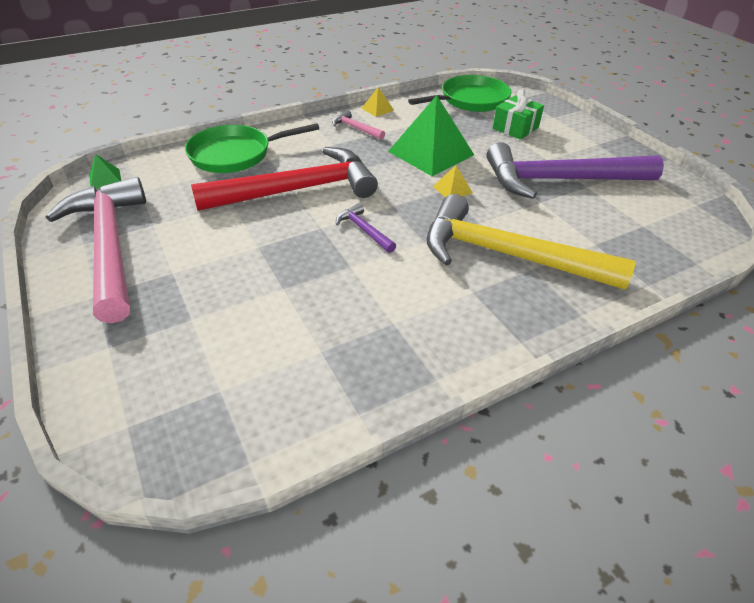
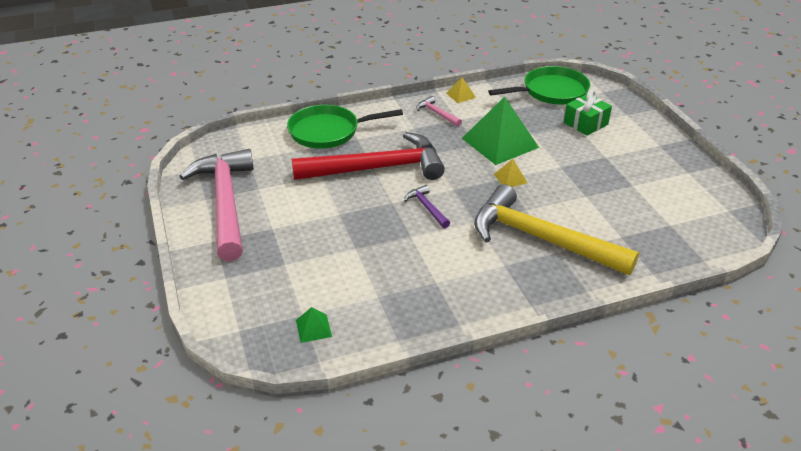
camera: 10 degrees right, 5 degrees down
green pyramid [89,154,121,189] -> green pyramid moved to [296,307,332,343]
purple hammer [486,142,664,199] -> none

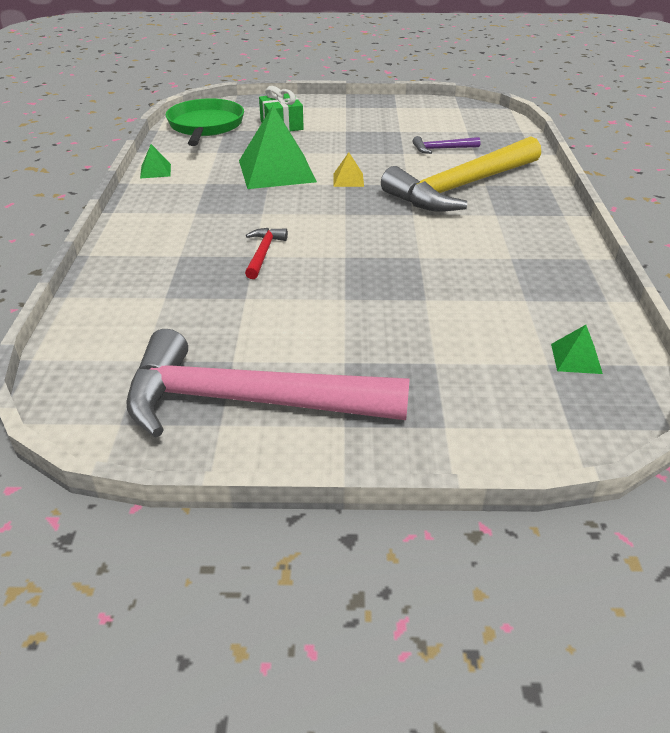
camera: 70 degrees left, 0 degrees up
green pan [287,105,403,149] -> none
red hammer [292,132,445,180] -> red hammer [245,228,288,279], size x0.40
purple hammer [404,185,450,228] -> purple hammer moved to [412,136,480,154]
pink hammer [417,96,462,127] -> none
yellow pyramid [446,77,476,103] -> green pyramid [140,144,171,179]

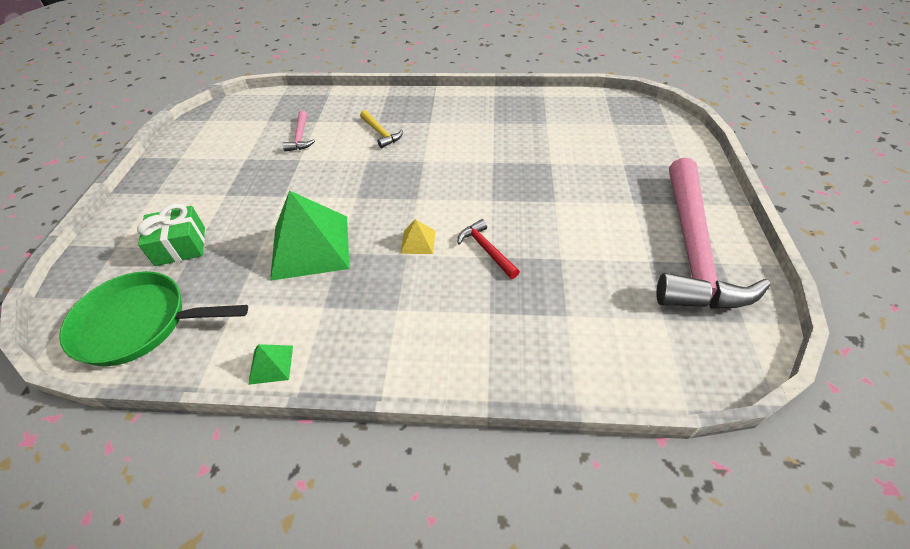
camera: 85 degrees left, 10 degrees up
red hammer [245,228,288,279] -> red hammer turned 45 degrees clockwise [458,219,520,279]
yellow pyramid [333,152,364,187] -> yellow pyramid moved to [400,219,435,254]
yellow hammer [381,136,541,211] -> yellow hammer [360,110,403,148], size x0.40
purple hammer [412,136,480,154] -> pink hammer [283,111,315,152]
green pyramid [551,325,603,374] -> none

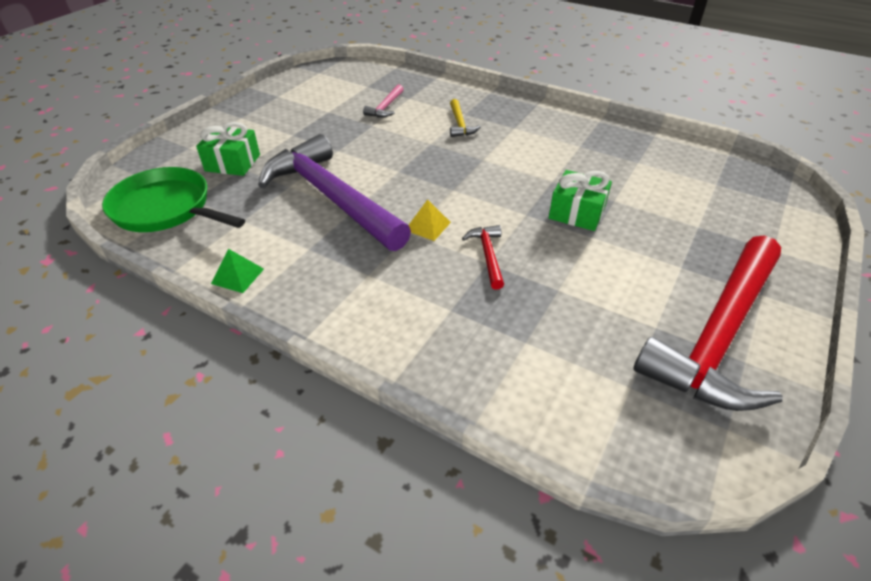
camera: 25 degrees right, 5 degrees down
green pyramid [270,190,349,281] -> purple hammer [258,134,411,251]
pink hammer [656,158,770,309] -> red hammer [633,235,783,411]
none -> green gift [549,170,612,231]

